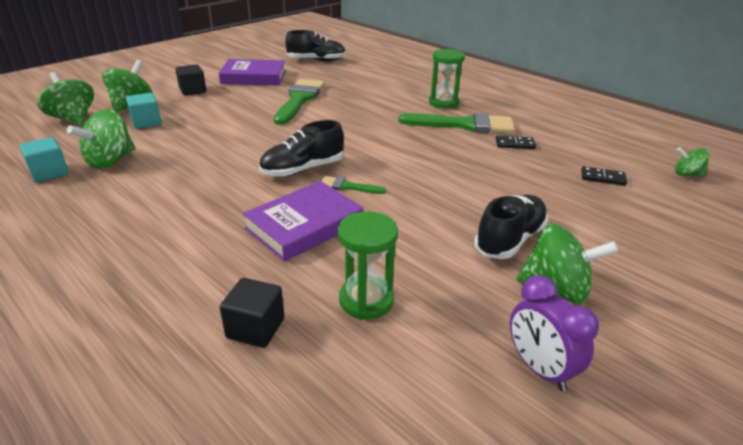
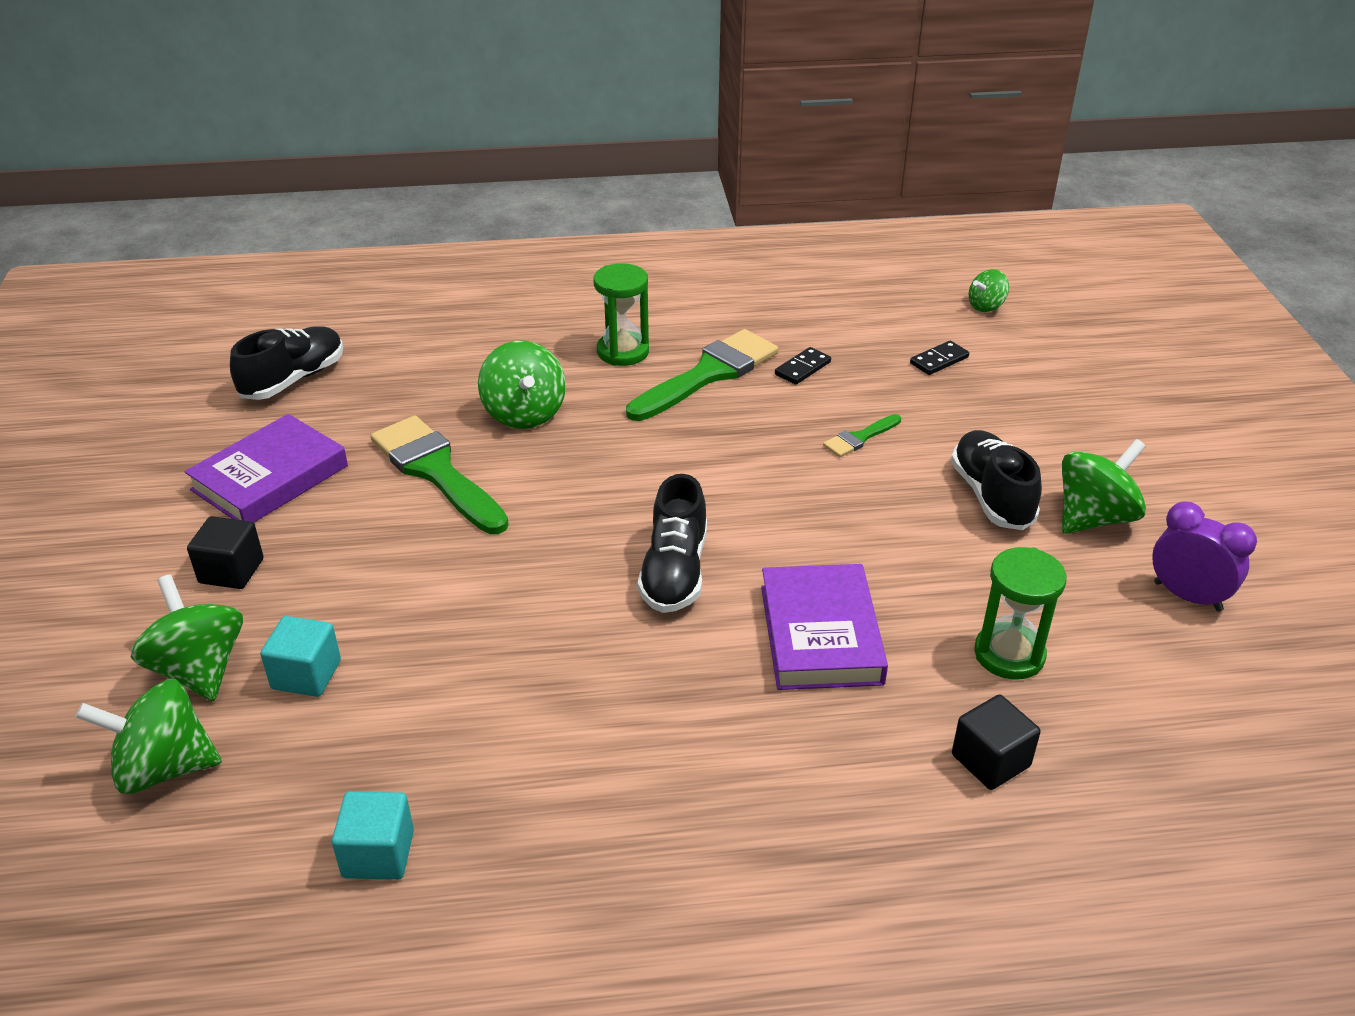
camera: 50 degrees left, 5 degrees up
green spinning top [67,109,135,169] -> green spinning top moved to [478,341,566,429]
green brush [321,176,386,194] -> green brush moved to [823,414,901,457]
purple clock [510,275,599,391] -> purple clock turned 150 degrees counterclockwise [1152,501,1257,612]

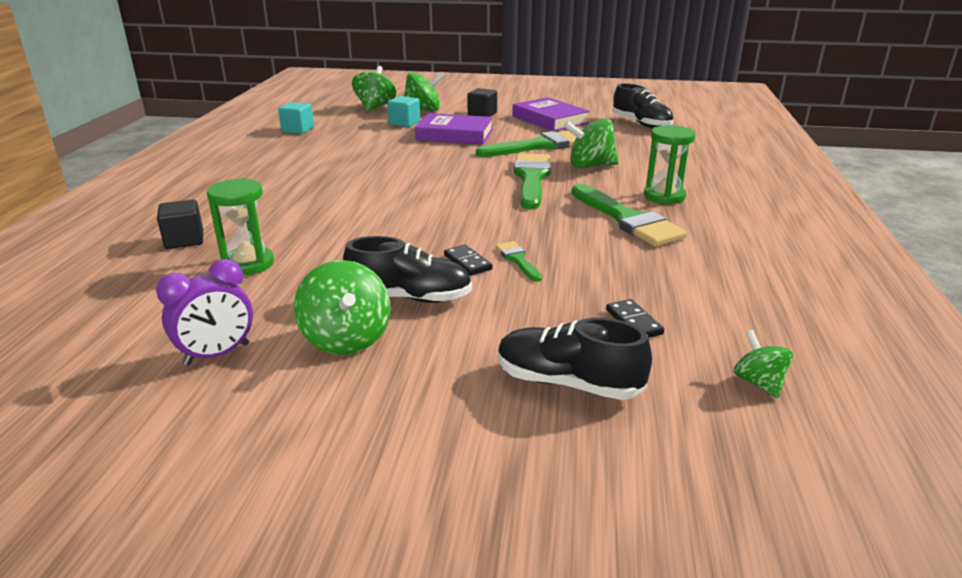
camera: 105 degrees right, 10 degrees down
black shoe [638,474,707,613] -> black shoe moved to [498,318,652,400]
purple book [761,564,888,690] -> purple book moved to [415,113,493,145]
black domino [775,347,831,385] -> black domino moved to [444,244,493,276]
none -> green brush [514,153,551,209]

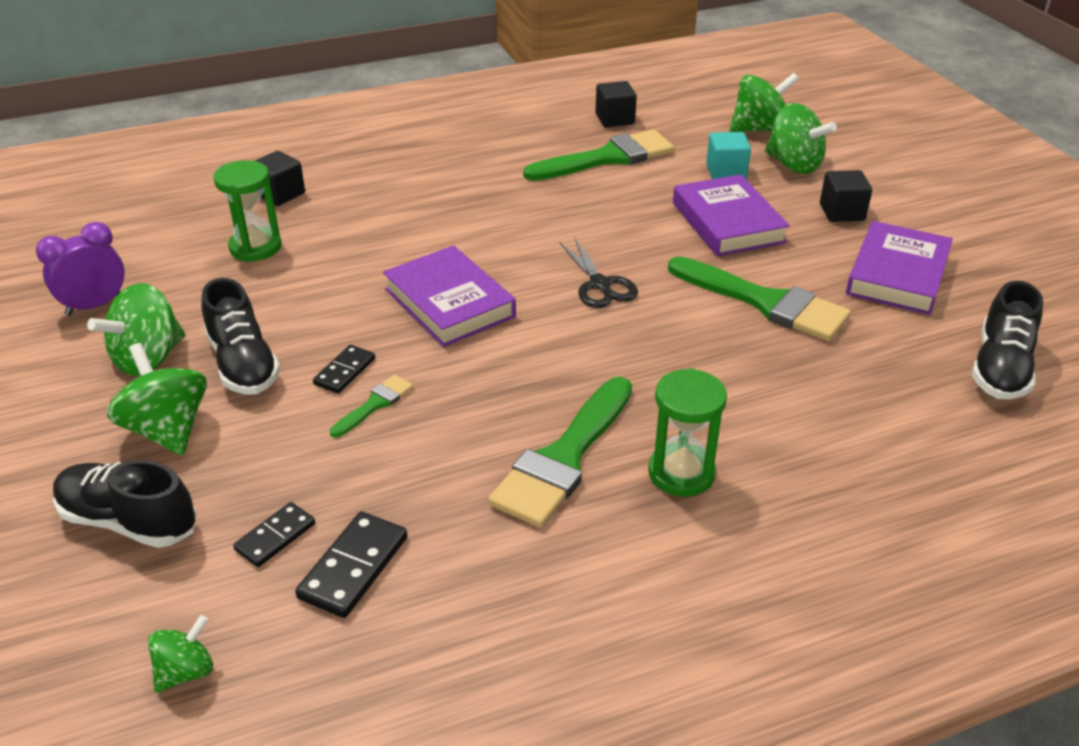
camera: 60 degrees right, 10 degrees up
purple clock [156,259,253,365] -> purple clock turned 120 degrees clockwise [36,222,125,316]
turquoise cube [278,102,314,134] -> black cube [596,81,637,127]
black shoe [498,318,652,400] -> black shoe turned 60 degrees counterclockwise [53,460,197,548]
green brush [514,153,551,209] -> green brush moved to [523,130,675,181]
green spinning top [563,118,619,169] -> green spinning top moved to [107,343,207,455]
none -> black domino [295,511,408,618]
none -> purple book [383,246,516,347]
none -> black scissors [559,238,638,308]

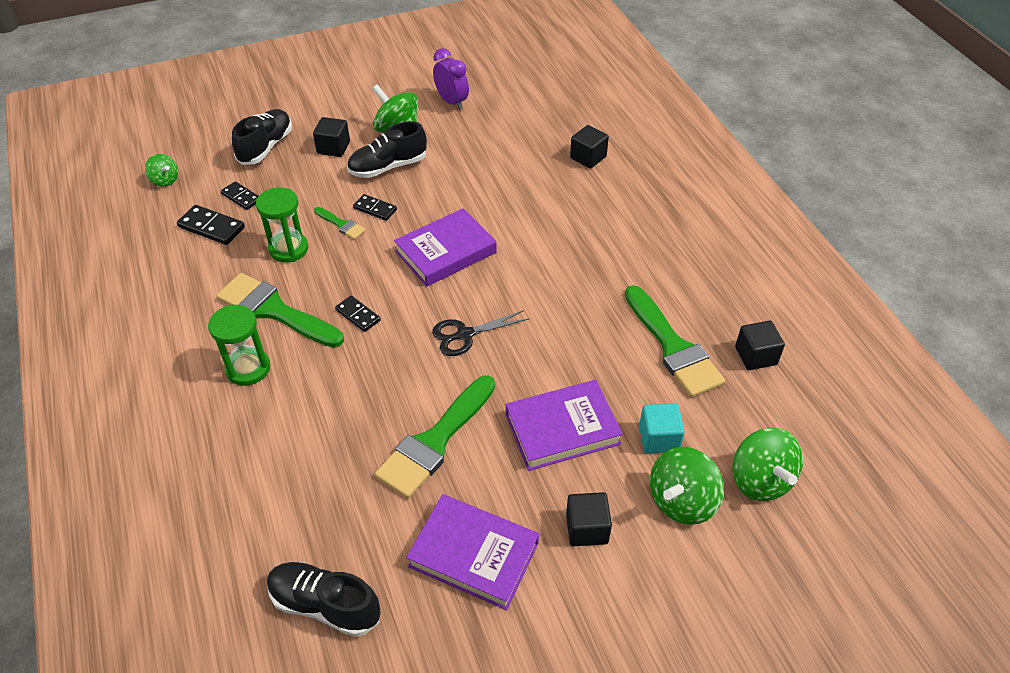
camera: 90 degrees right, 10 degrees up
green spinning top [107,343,207,455] -> black cube [313,117,350,157]
green hourglass [213,160,282,262] -> green hourglass moved to [256,187,308,263]
none -> black domino [335,296,381,332]

